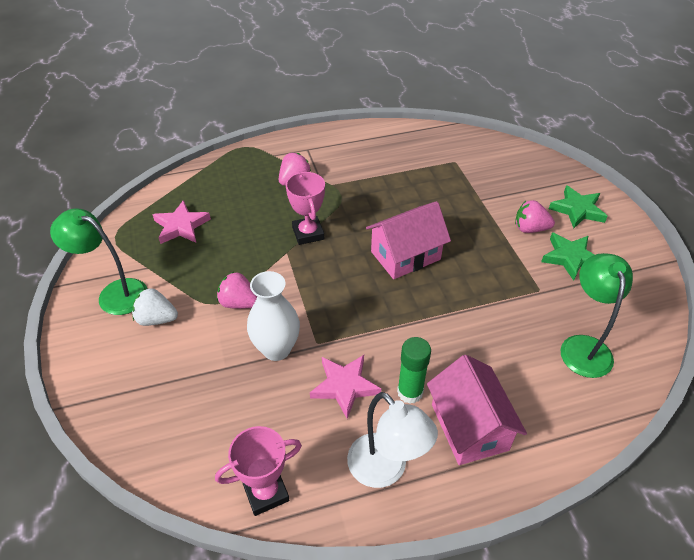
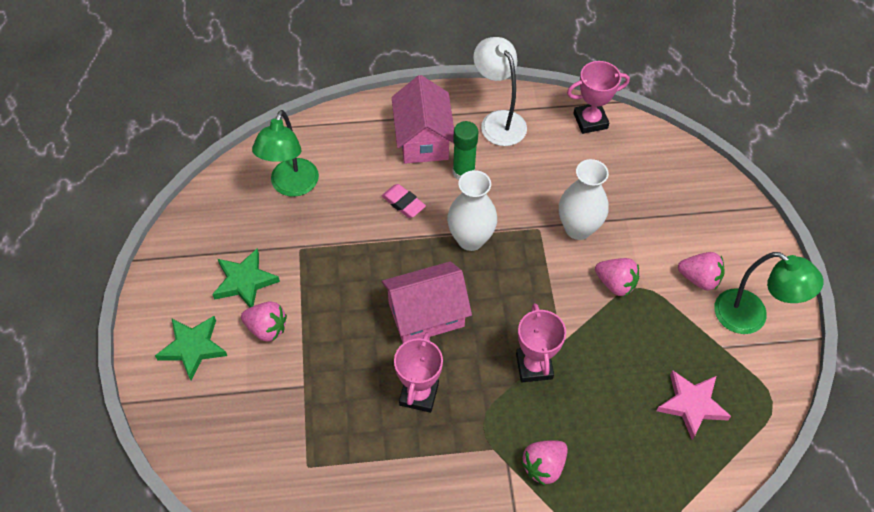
camera: 170 degrees left, 10 degrees up
white strawberry [132,288,178,326] -> pink strawberry [678,252,725,291]
pink star [310,355,381,419] -> none
none -> pink eraser [382,184,426,218]
none -> pink trophy [394,332,443,413]
none -> white vase [447,170,497,251]

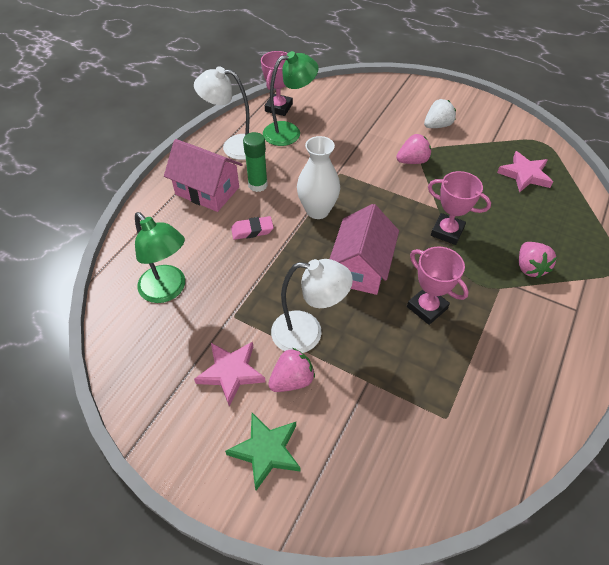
camera: 55 degrees left, 5 degrees down
green star [212,248,280,307] -> pink star [194,342,266,407]
white vase [559,159,609,240] -> none
pink strawberry [678,252,725,291] -> white strawberry [424,99,456,128]
green lamp [714,252,824,334] -> green lamp moved to [263,51,319,146]
none -> white lamp [271,259,353,353]

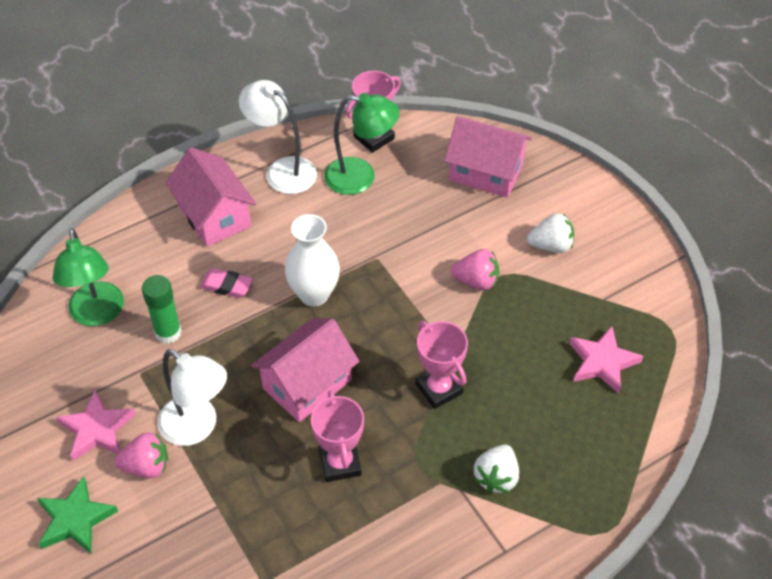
camera: 30 degrees right, 0 degrees up
green glue stick [243,132,268,192] -> green glue stick moved to [142,275,181,344]
pink strawberry [519,242,557,278] -> white strawberry [474,444,519,493]
none -> pink house [444,116,532,198]

